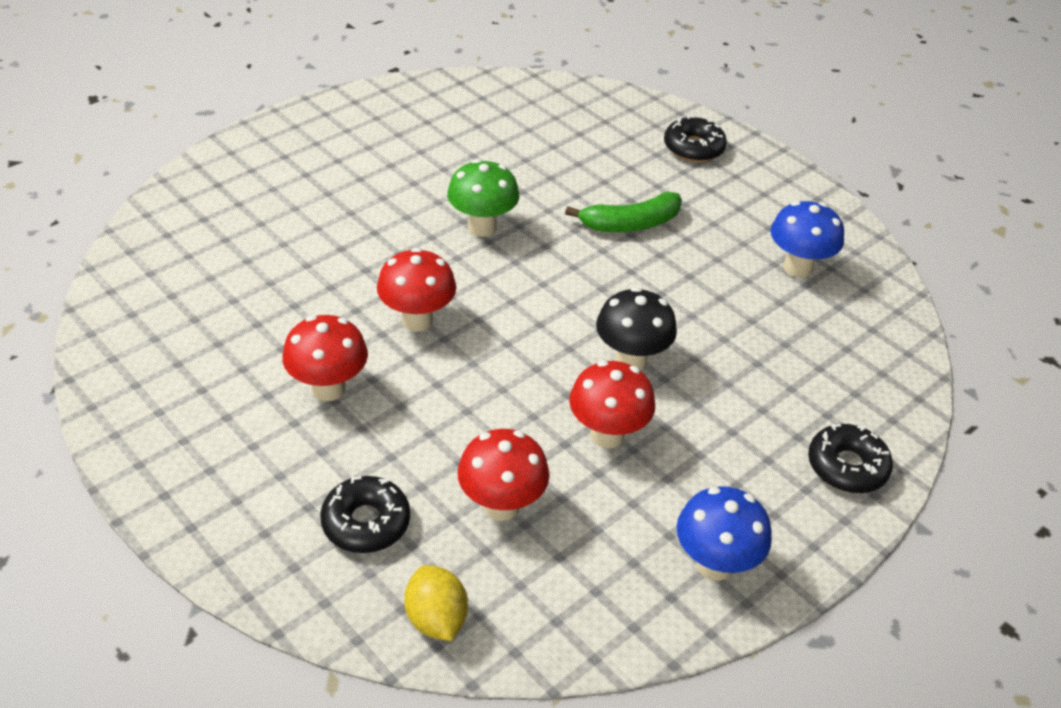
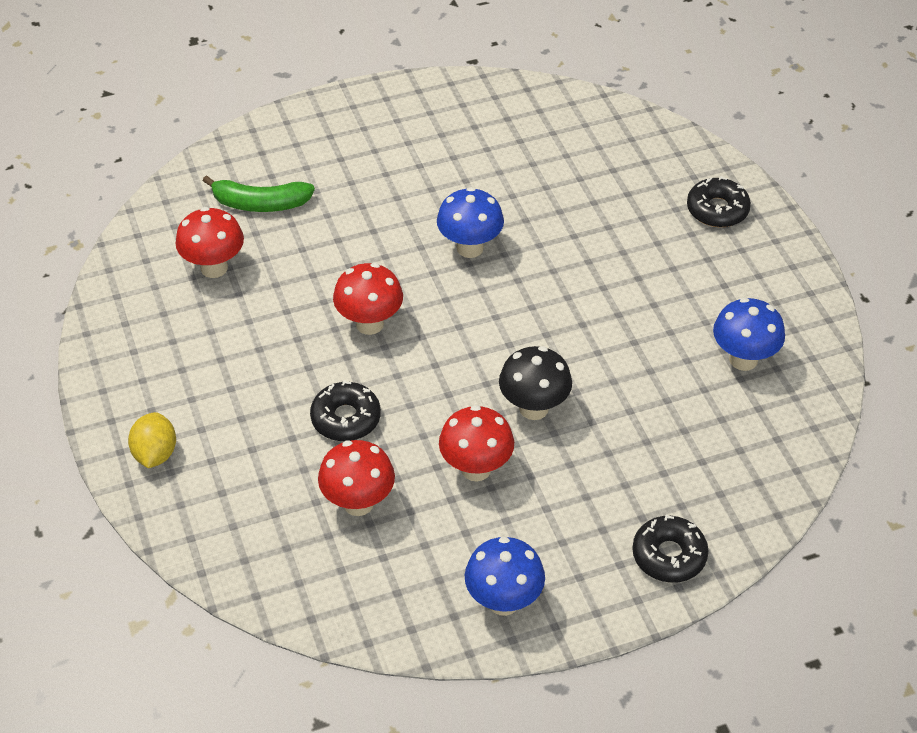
camera: 25 degrees right, 5 degrees up
red mushroom [282,315,368,401] -> red mushroom moved to [175,207,244,278]
black donut [320,476,410,553] -> black donut moved to [310,380,381,441]
yellow lemon [404,565,468,641] -> yellow lemon moved to [128,412,176,468]
green mushroom [447,159,519,237] -> blue mushroom [437,187,504,258]
green banana [565,192,682,232] -> green banana moved to [203,175,315,212]

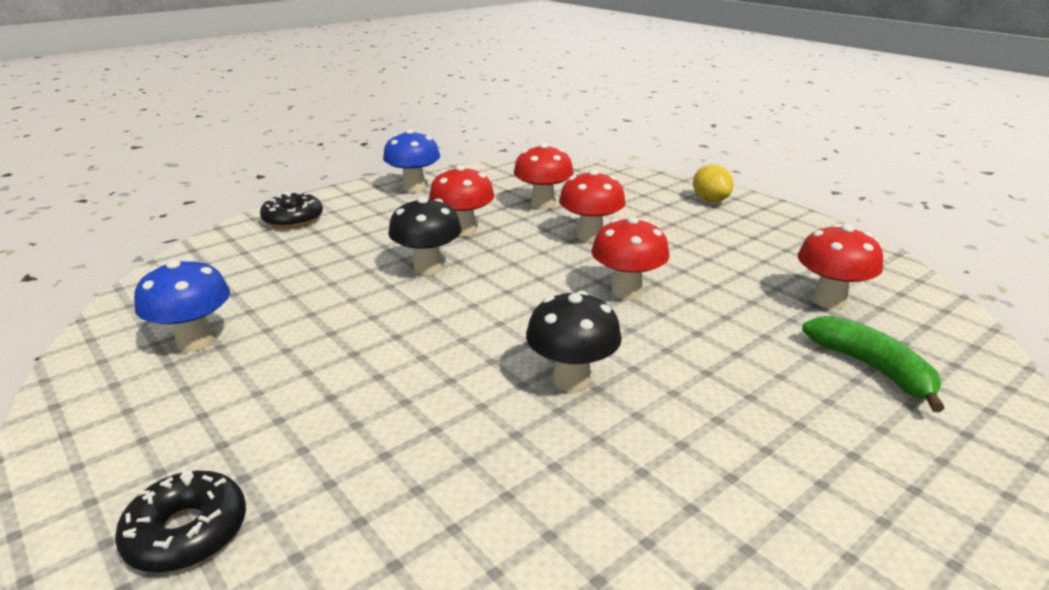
camera: 160 degrees right, 20 degrees down
green banana [203,175,315,212] -> green banana turned 75 degrees clockwise [802,316,945,412]
black donut [310,380,381,441] -> red mushroom [559,169,626,242]
blue mushroom [437,187,504,258] -> black mushroom [526,291,622,392]

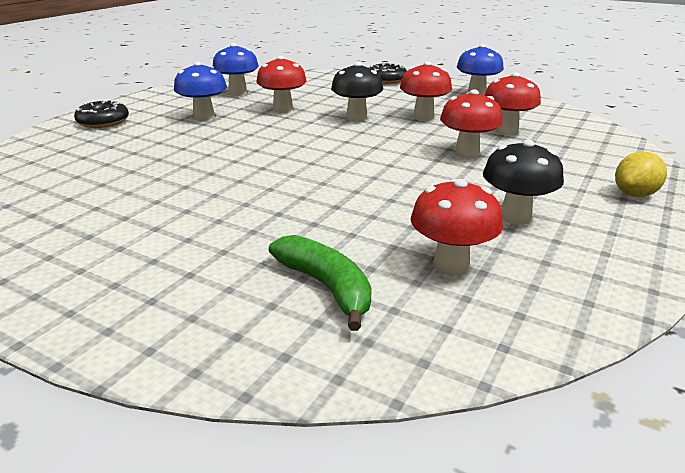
camera: 70 degrees right, 0 degrees up
black mushroom [526,291,622,392] -> black mushroom moved to [483,139,564,225]
red mushroom [592,216,670,300] -> red mushroom moved to [256,56,307,113]
green banana [802,316,945,412] -> green banana turned 75 degrees counterclockwise [269,235,372,331]
none -> blue mushroom [174,62,227,121]

